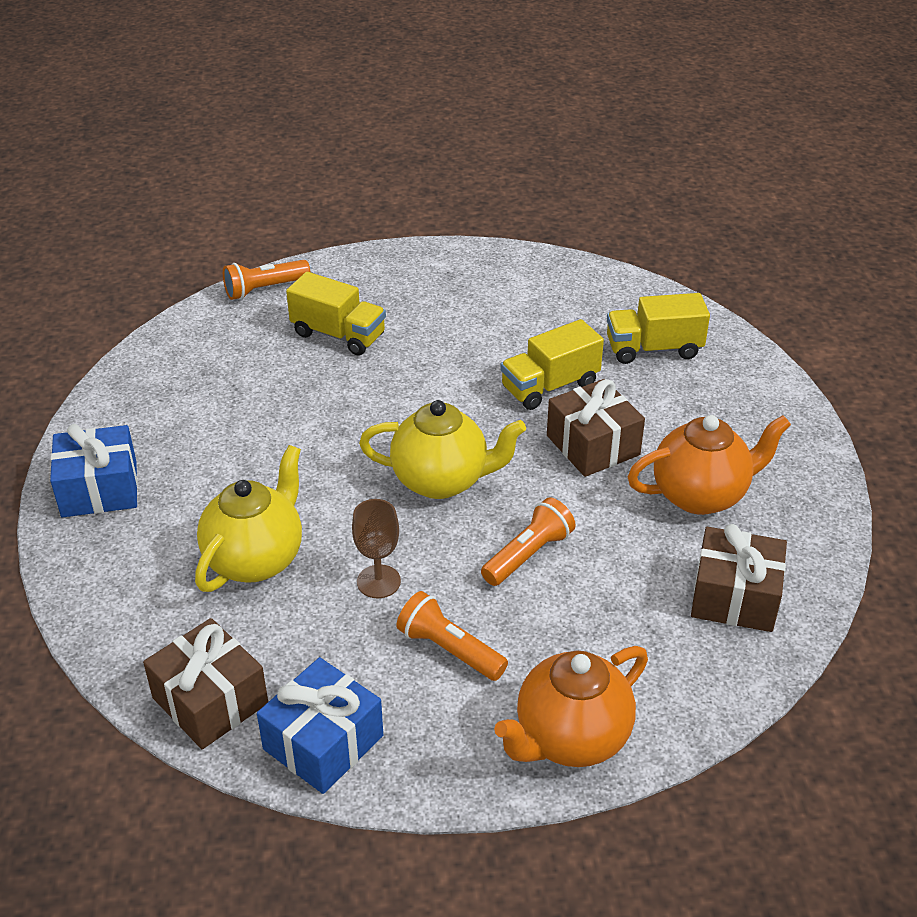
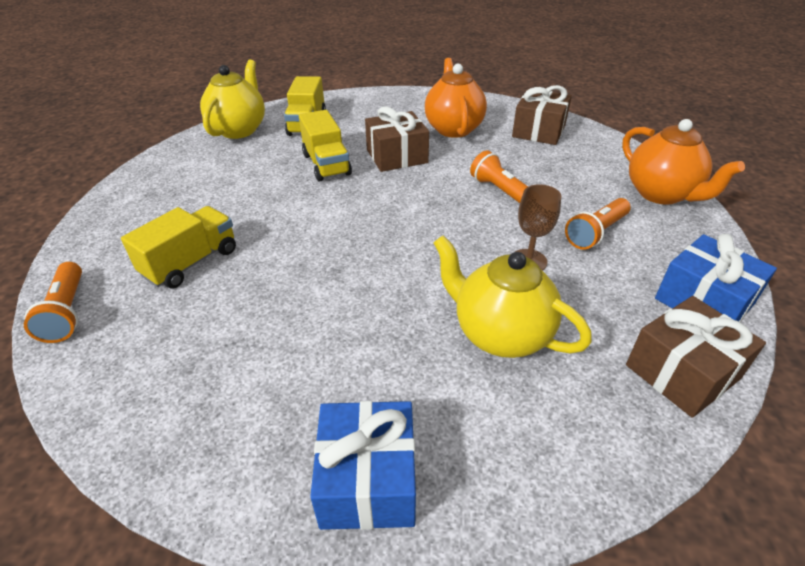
camera: 80 degrees left, 0 degrees up
yellow teapot [359,400,526,499] -> yellow teapot moved to [200,59,265,139]

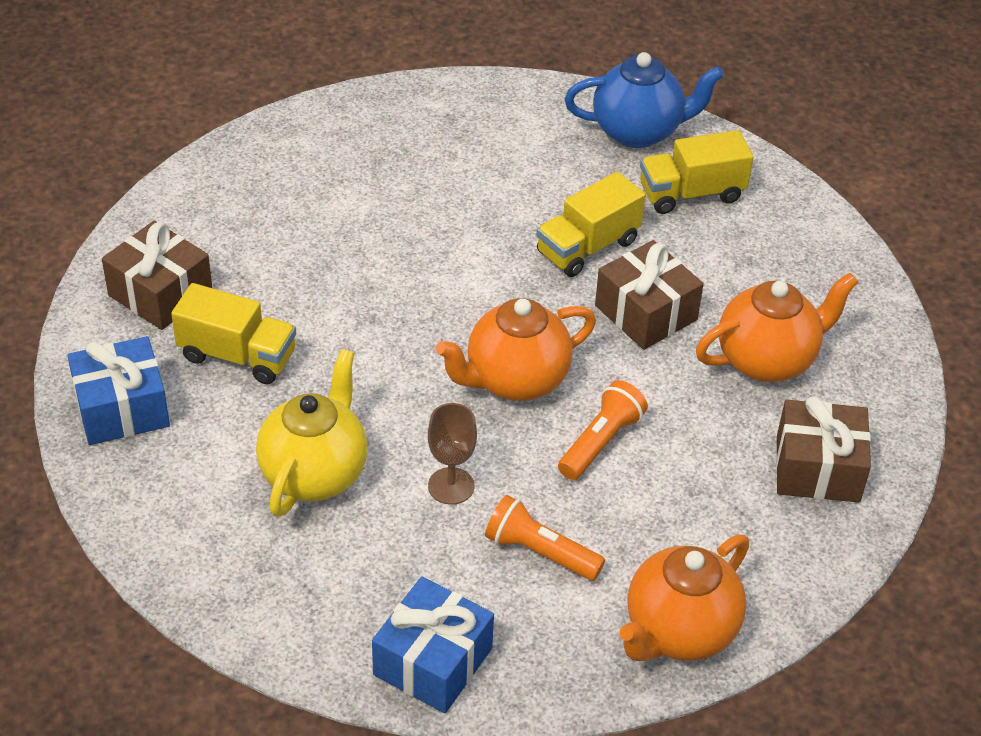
camera: 70 degrees right, 5 degrees up
orange flashlight [24,262,82,343] -> none
yellow truck [121,206,236,289] -> yellow truck moved to [171,283,296,384]
yellow teapot [200,59,265,139] -> blue teapot [565,52,724,148]
brown gift [626,296,766,418] -> brown gift moved to [102,221,212,330]
none -> orange teapot [436,298,596,401]

